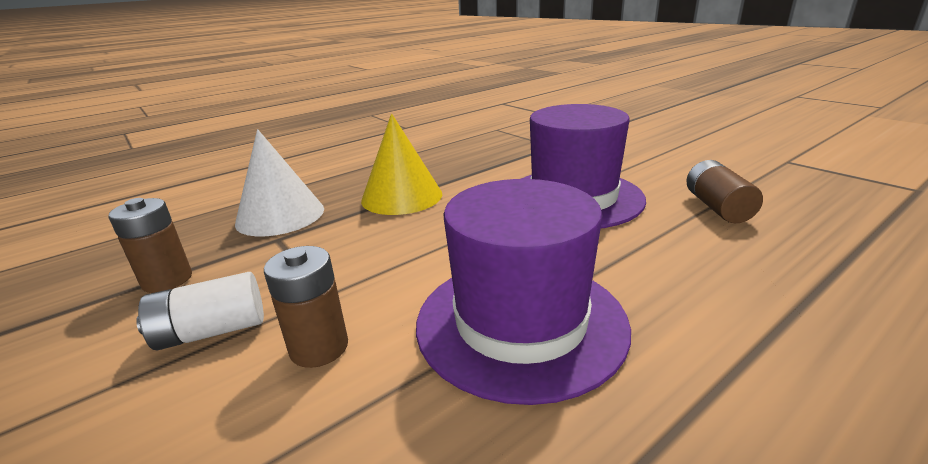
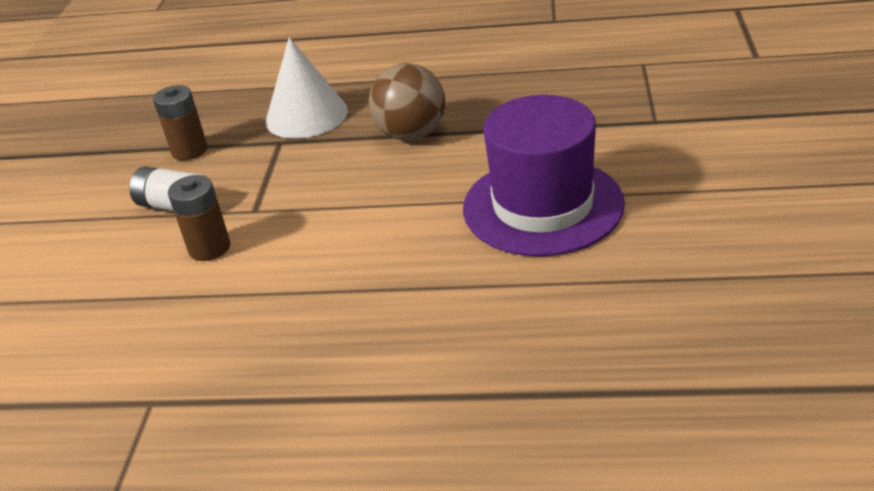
camera: 45 degrees right, 10 degrees up
yellow cone [361,113,442,215] -> brown ball [369,63,445,140]
purple hat [416,179,631,405] -> none
brown battery [686,160,763,223] -> none

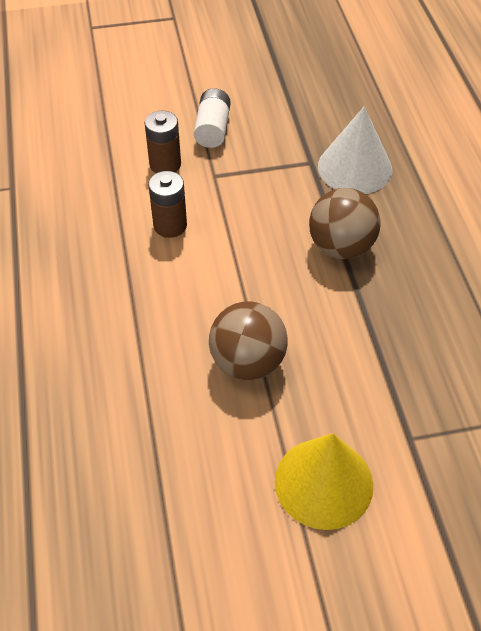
camera: 70 degrees right, 15 degrees up
brown battery [153,85,208,160] -> brown battery moved to [148,171,187,238]
purple hat [463,95,625,256] -> brown ball [209,301,287,380]
none -> yellow cone [275,433,373,530]

